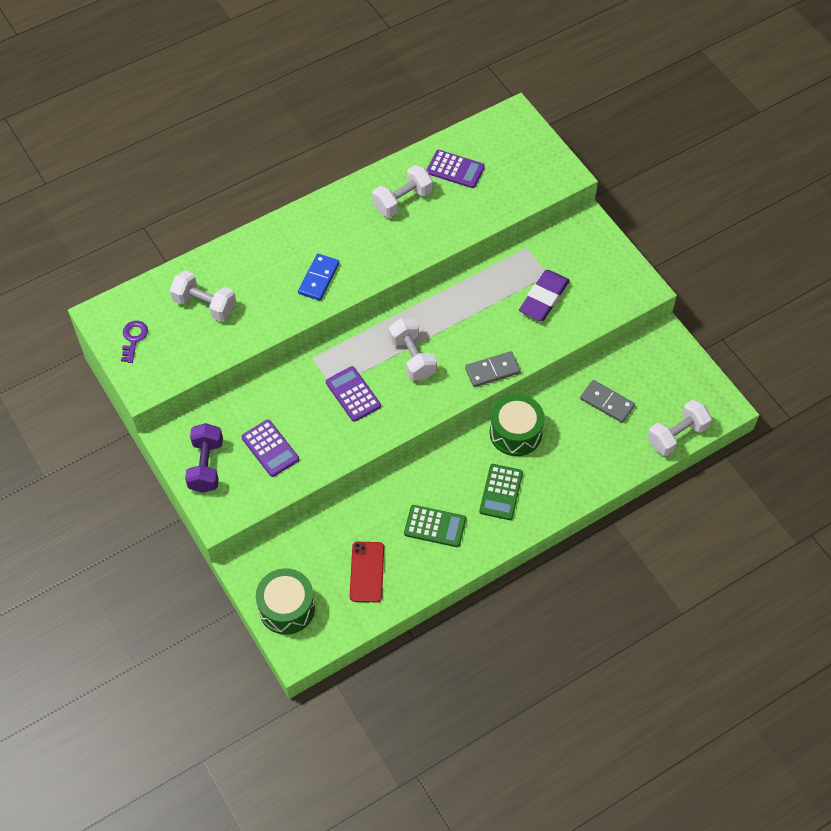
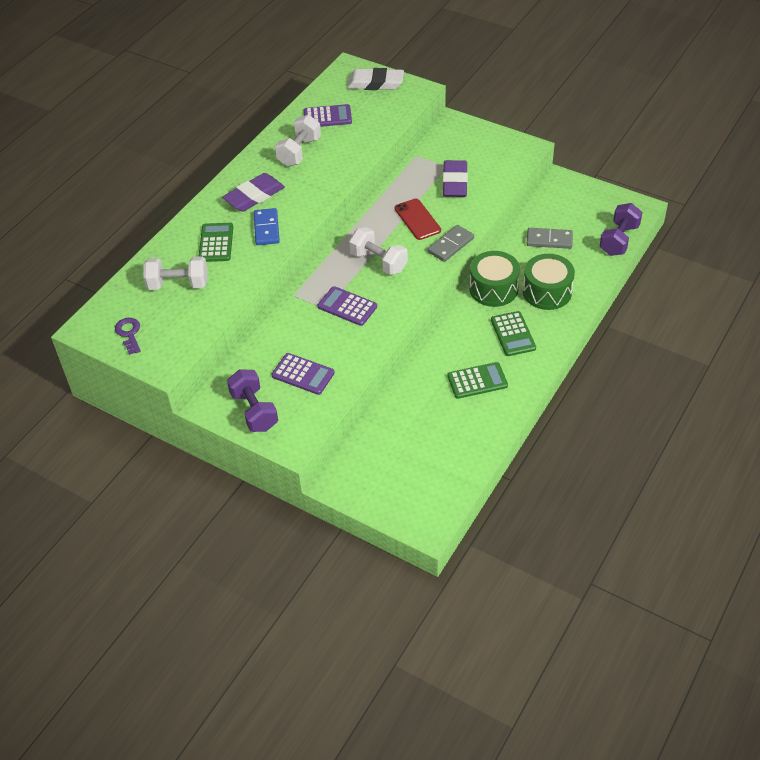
camera: 25 degrees left, 10 degrees down
green drum [256,568,315,635] -> green drum moved to [523,254,575,310]
red phone [350,542,384,602] -> red phone moved to [395,198,441,240]
white dumbbell [648,399,712,456] -> purple dumbbell [599,203,642,256]
none -> green calculator [198,223,233,262]
none -> purple eraser [222,173,285,212]
none -> white eraser [347,68,404,90]

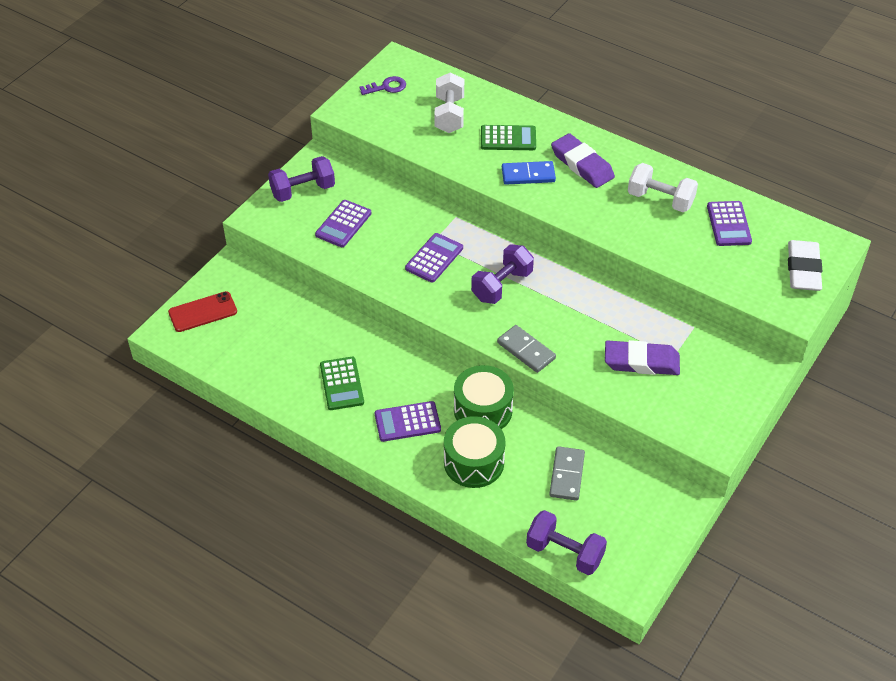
camera: 90 degrees right, 0 degrees up
white dumbbell [349,227,408,275] -> purple dumbbell [471,244,534,304]
red phone [395,198,441,240] -> red phone moved to [168,291,237,332]
green calculator [491,311,536,356] -> purple calculator [375,401,441,442]

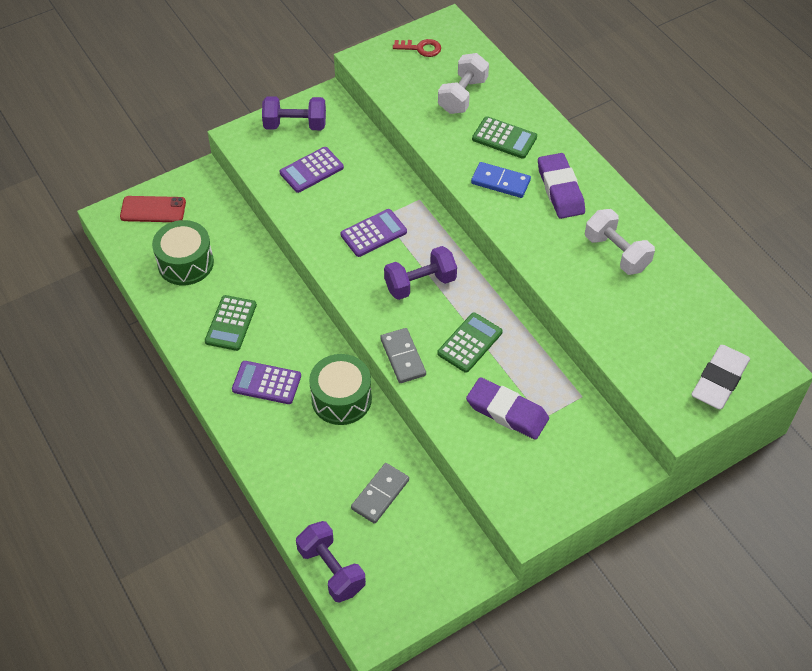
camera: 25 degrees right, 5 degrees up
purple key [360,76,406,95] -> red key [393,39,441,57]
green drum [444,416,505,488] -> green drum moved to [152,220,214,285]
purple calculator [707,201,752,246] -> none
none -> green calculator [437,313,503,373]

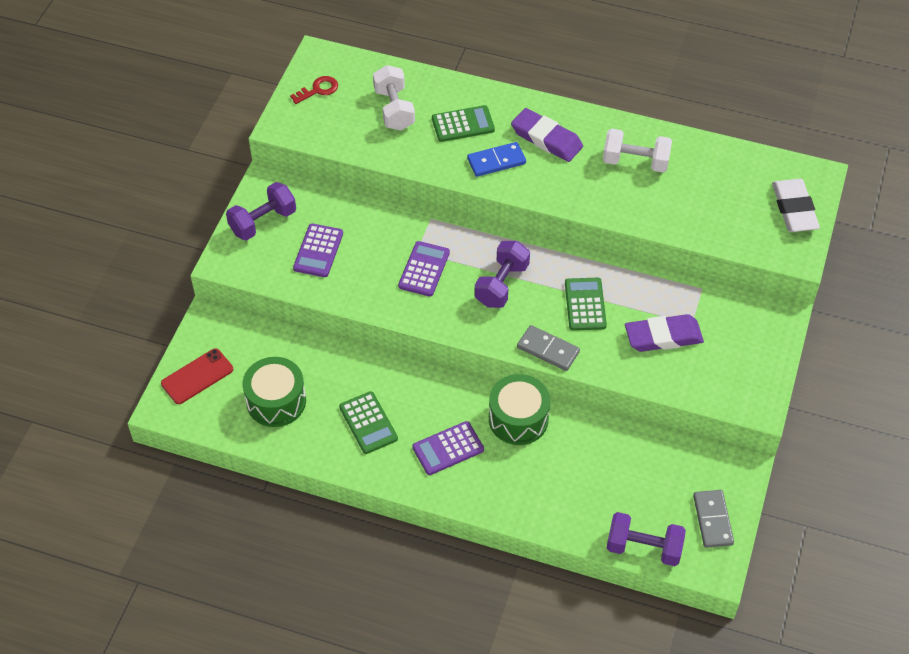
camera: 40 degrees left, 0 degrees up
grey domino [351,463,409,524] -> grey domino moved to [693,490,734,548]

